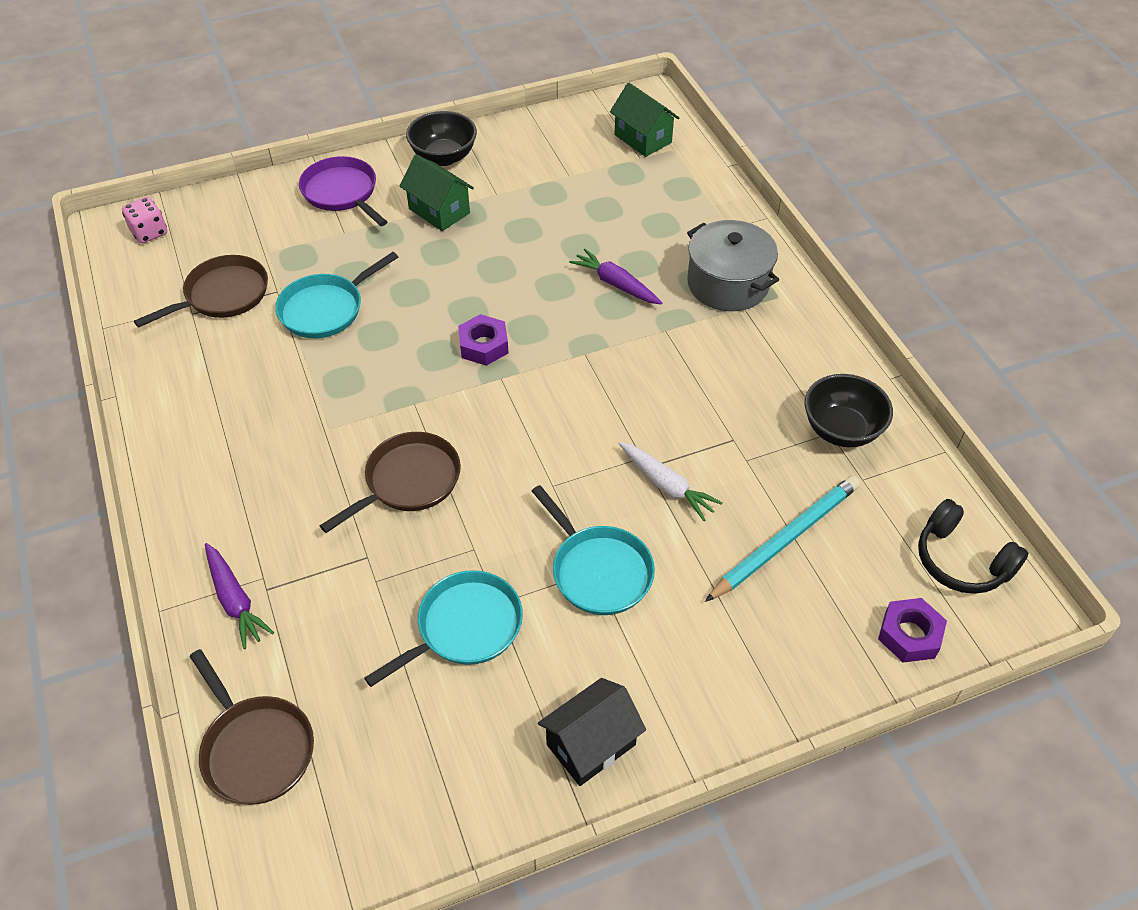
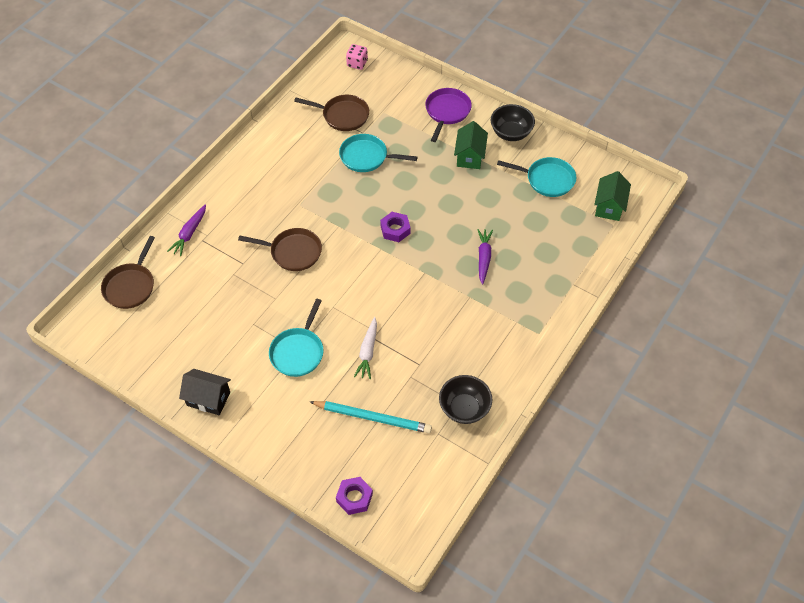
camera: 55 degrees right, 5 degrees up
turquoise pan [364,570,523,687] -> turquoise pan moved to [497,157,577,197]
grey pot [687,220,779,311] -> none
black headphones [918,499,1029,594] -> none

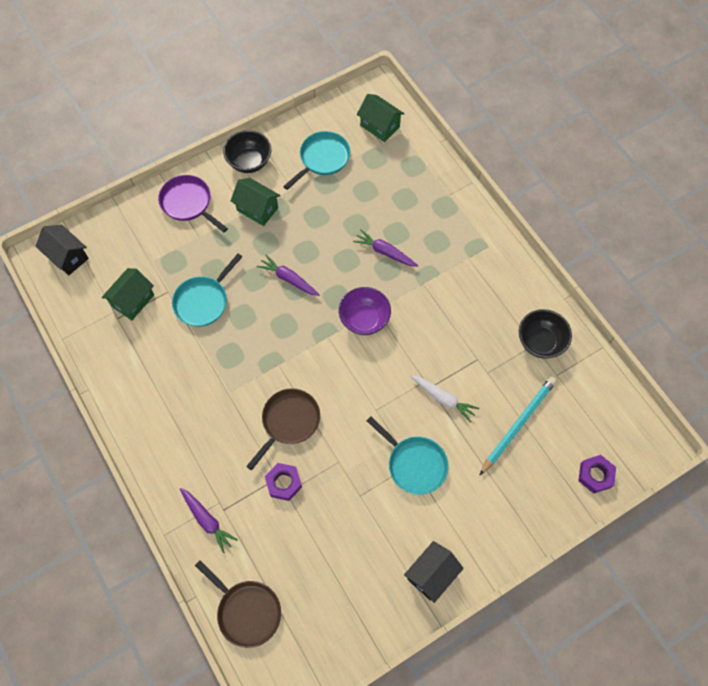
camera: 65 degrees left, 10 degrees up
brown pan [294,95,369,131] -> green house [102,268,154,320]
pink dice [346,44,368,70] -> black house [35,225,89,275]
purple nut [380,212,411,242] -> purple nut moved to [265,463,302,501]
none -> purple carrot [257,254,319,296]
none -> purple bowl [339,287,391,335]

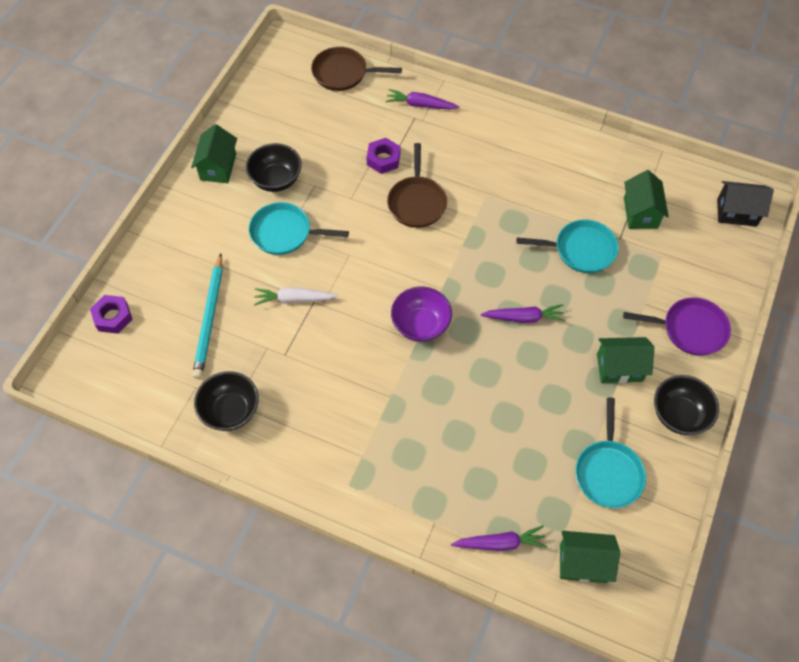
camera: 145 degrees right, 5 degrees down
turquoise pan [172,254,242,327] -> turquoise pan turned 90 degrees clockwise [516,219,619,273]
purple carrot [353,229,418,267] -> purple carrot moved to [451,525,547,551]
black house [404,541,464,603] -> green house [191,124,237,183]
none -> black bowl [246,143,302,192]

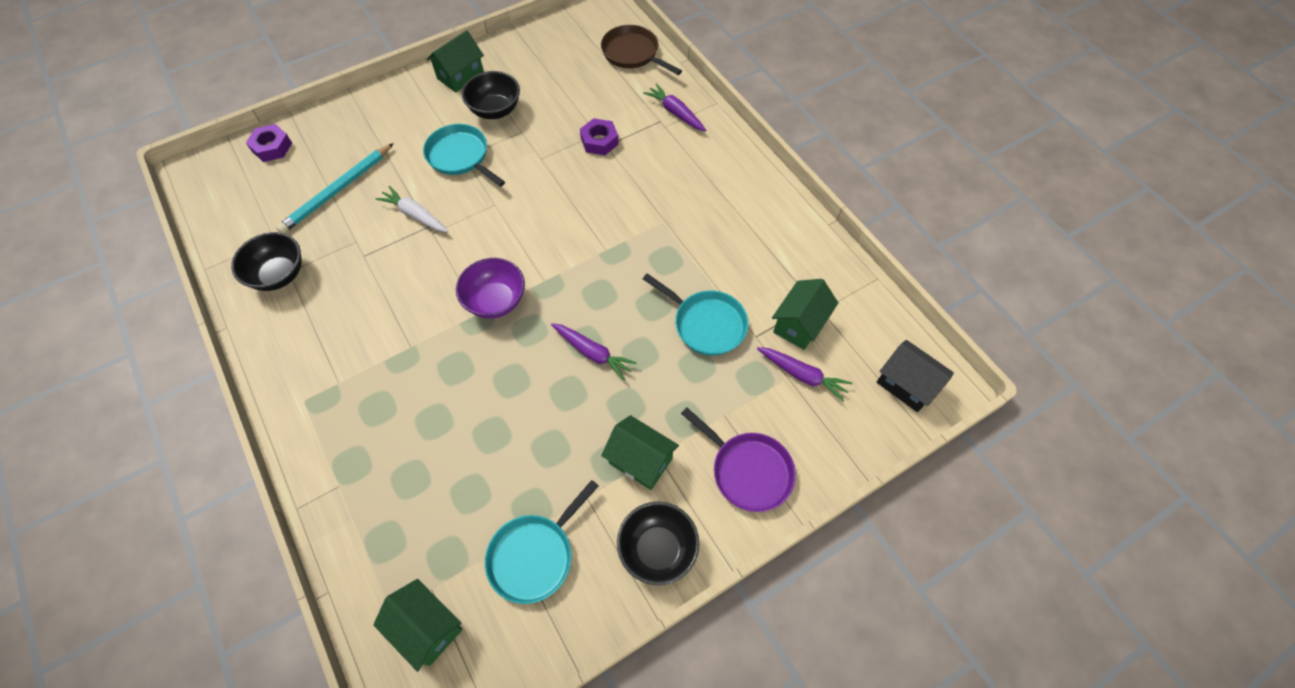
camera: 35 degrees right, 0 degrees up
brown pan [387,143,447,228] -> none
purple carrot [451,525,547,551] -> purple carrot moved to [757,347,853,402]

